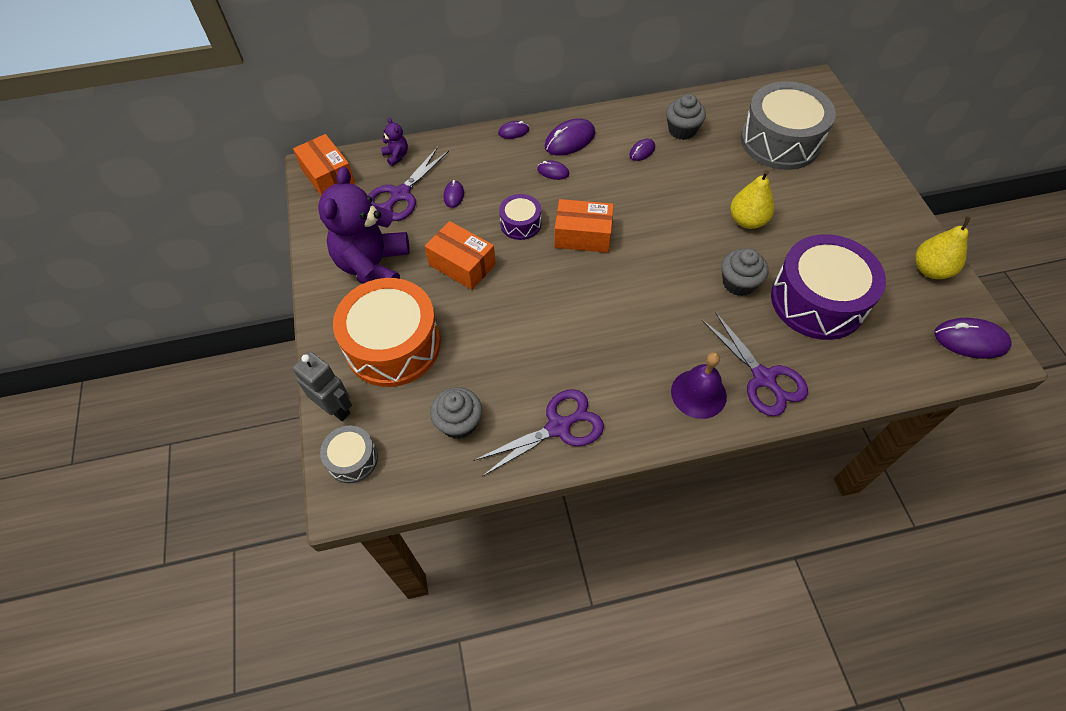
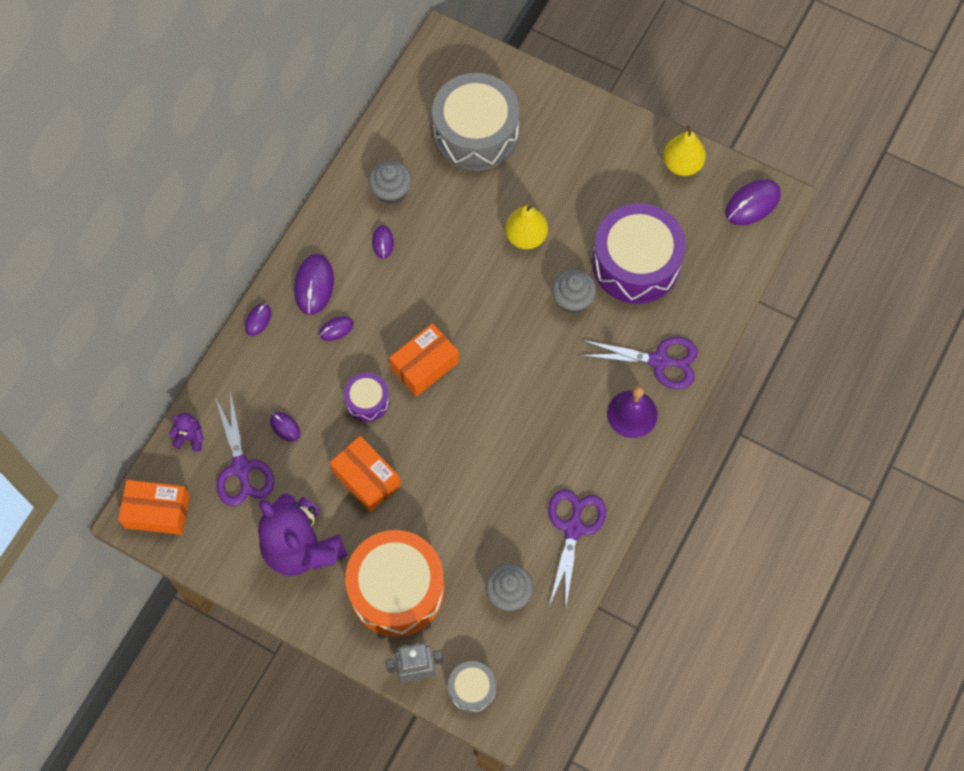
camera: 50 degrees left, 10 degrees up
orange box [425,221,496,290] -> orange box turned 60 degrees clockwise [329,436,401,512]

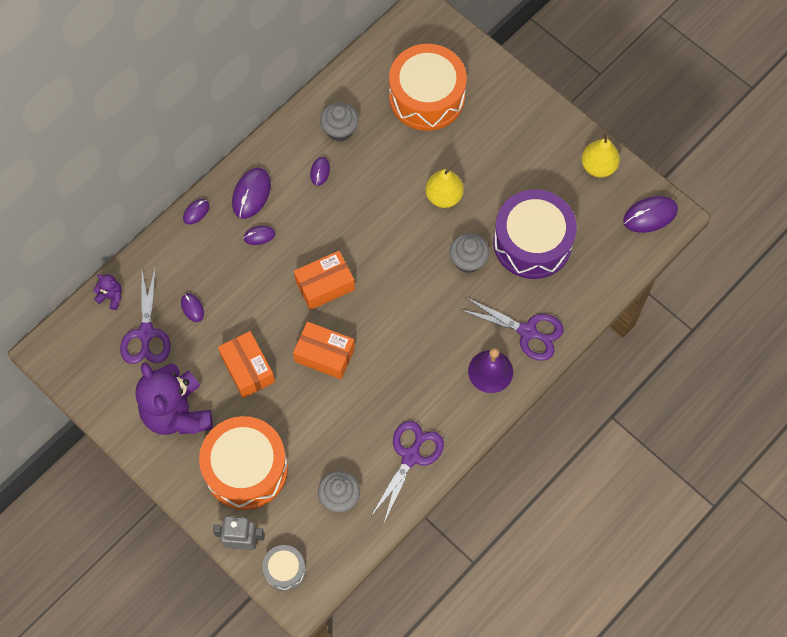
camera: 15 degrees right, 0 degrees up
orange box [118,480,190,535] -> orange box moved to [293,321,355,379]
purple drum [344,372,390,422] -> none
grey drum [432,73,519,171] -> orange drum [389,44,467,131]

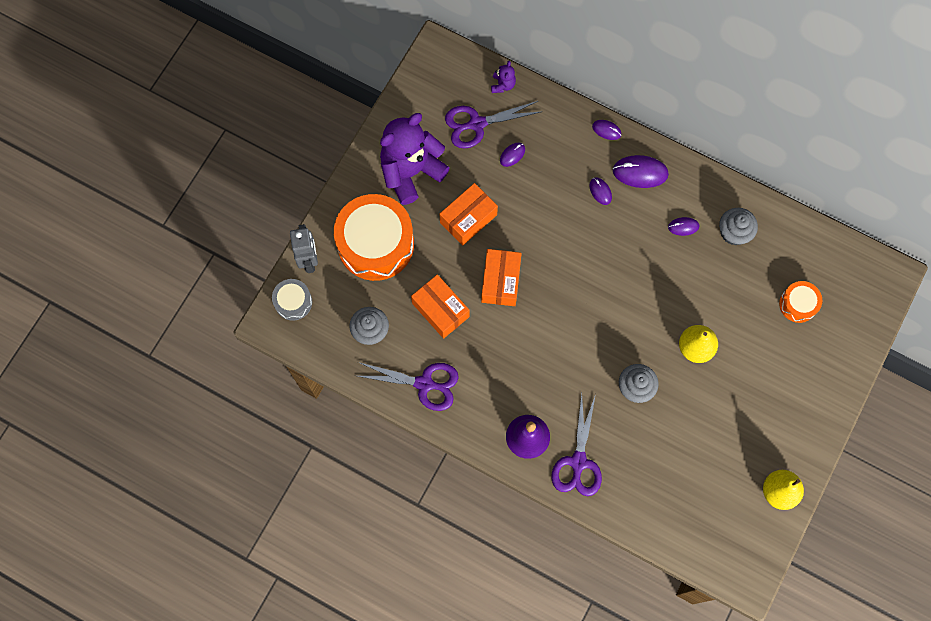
camera: 75 degrees right, 5 degrees up
orange box [294,251,355,310] -> orange box moved to [411,275,469,339]
orange drum [389,44,467,131] -> orange drum [779,281,822,323], size x0.48
purple drum [493,189,577,279] -> none
purple mouse [623,196,678,233] -> none

